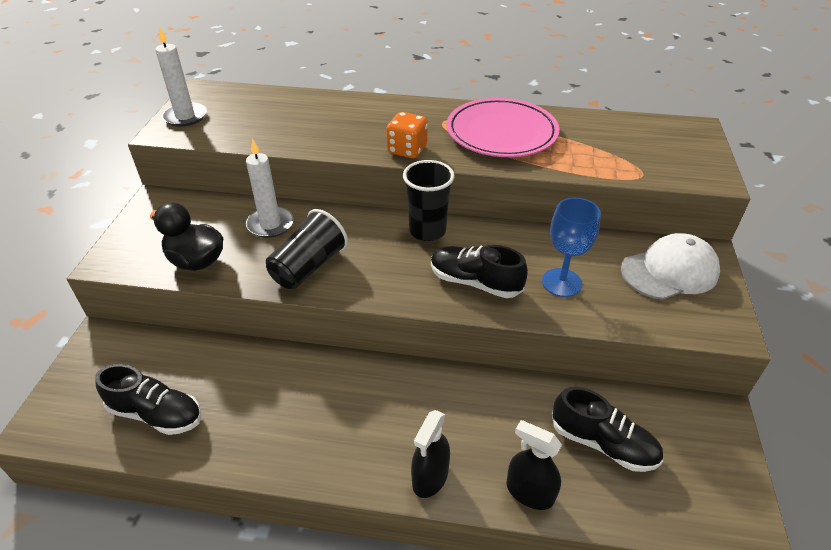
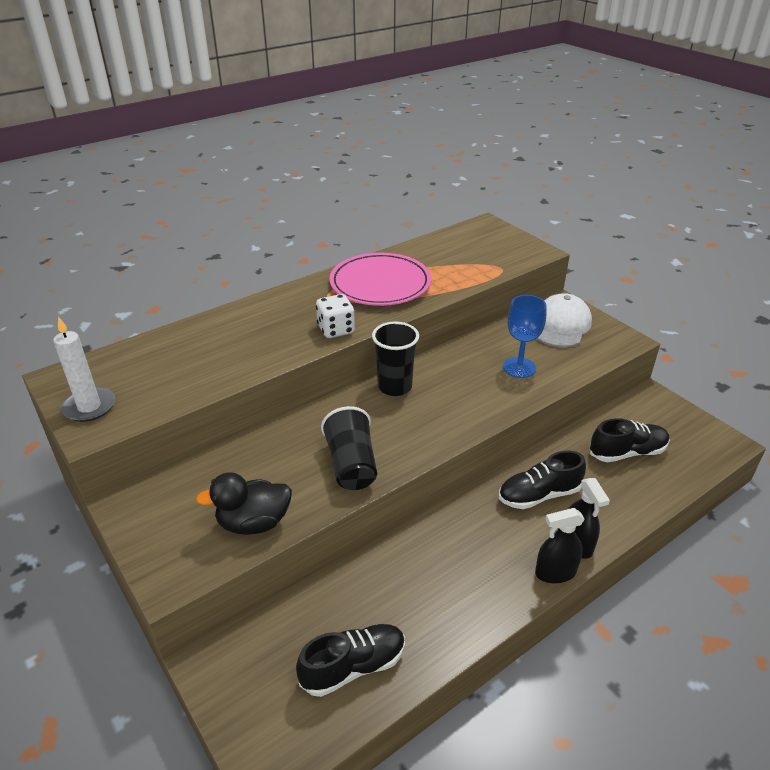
camera: 45 degrees left, 5 degrees down
white candle [246,139,294,238] -> none
orange dice [386,112,428,158] -> white dice [316,294,355,338]
black shoe [431,245,528,298] -> black shoe moved to [499,451,586,509]
black spray bottle [507,420,562,510] -> black spray bottle moved to [535,508,585,583]

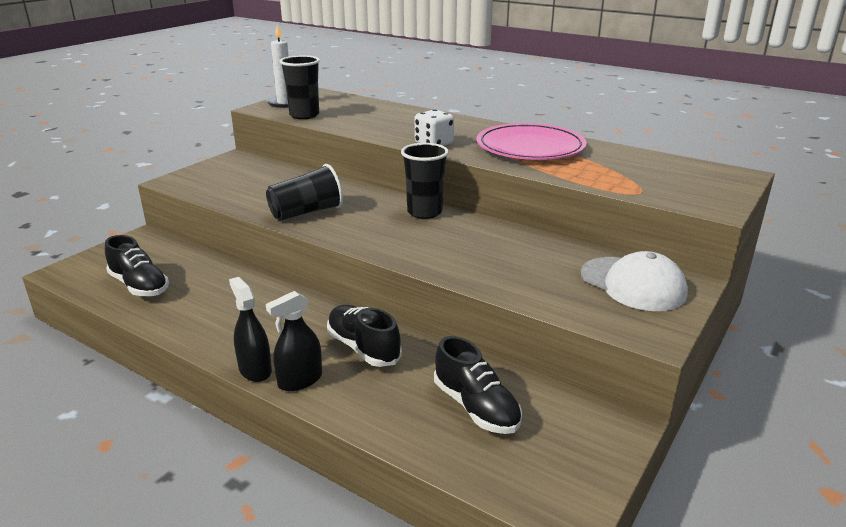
camera: 70 degrees right, 10 degrees down
black duck [196,472,292,535] -> none
blue goblet [503,295,546,378] -> none
white cap [537,293,592,347] -> white cap turned 45 degrees clockwise [581,251,688,311]
none -> black cup [280,55,320,119]

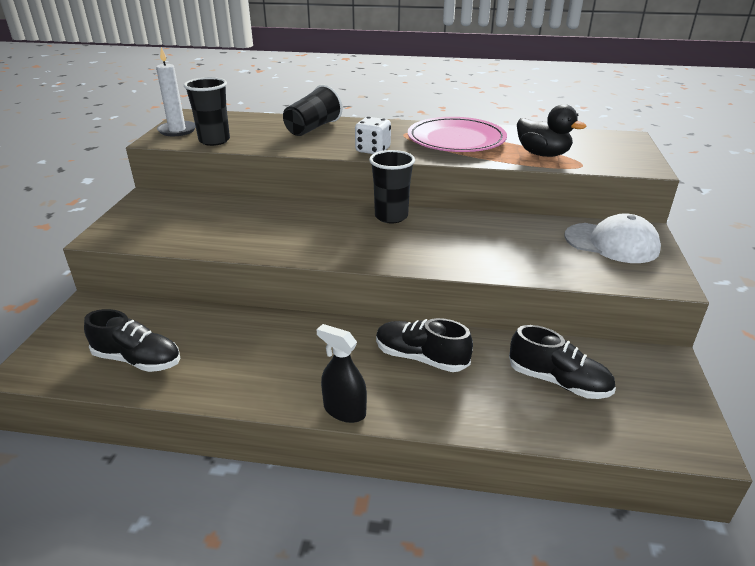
camera: 25 degrees left, 5 degrees up
black cup [266,164,343,221] -> black cup moved to [283,85,343,136]
black spray bottle [266,291,322,391] -> none
none -> black duck [517,104,586,157]

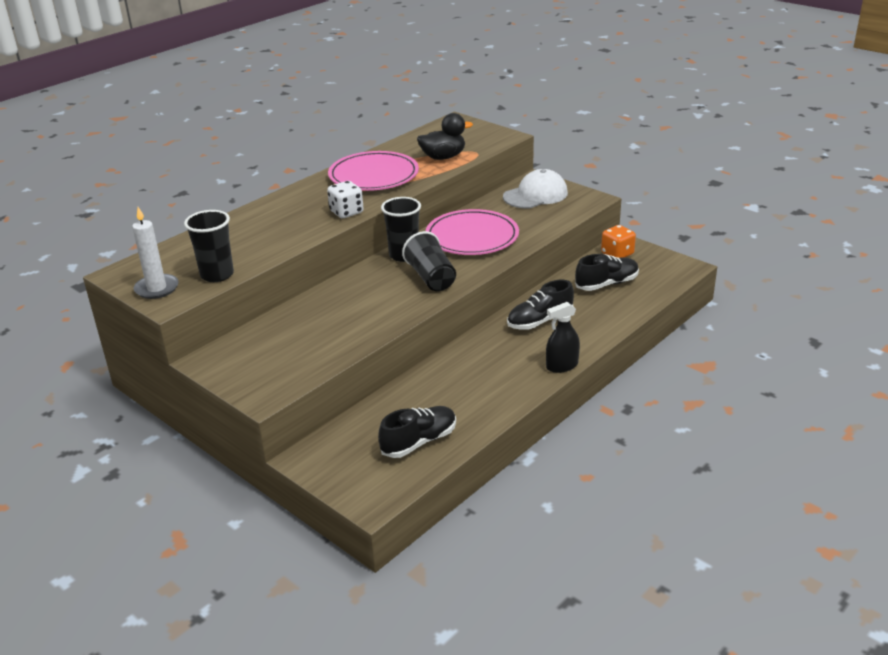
camera: 55 degrees left, 0 degrees up
black cup [283,85,343,136] -> black cup moved to [402,231,456,291]
none -> pink plate [426,209,519,255]
none -> orange dice [601,225,636,258]

